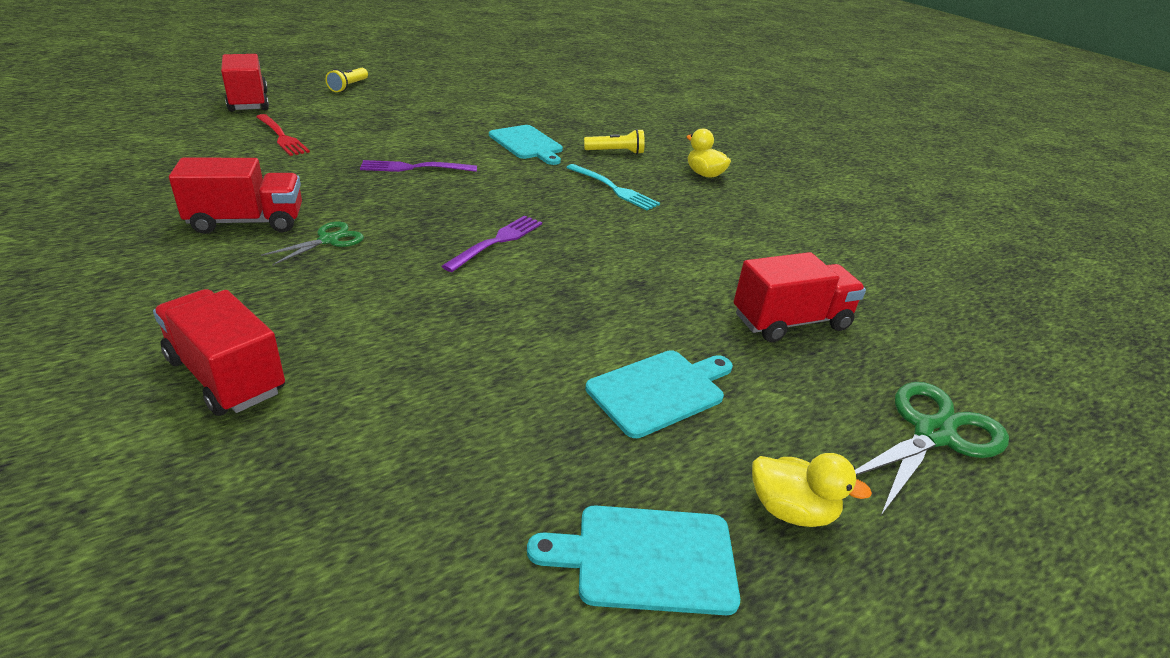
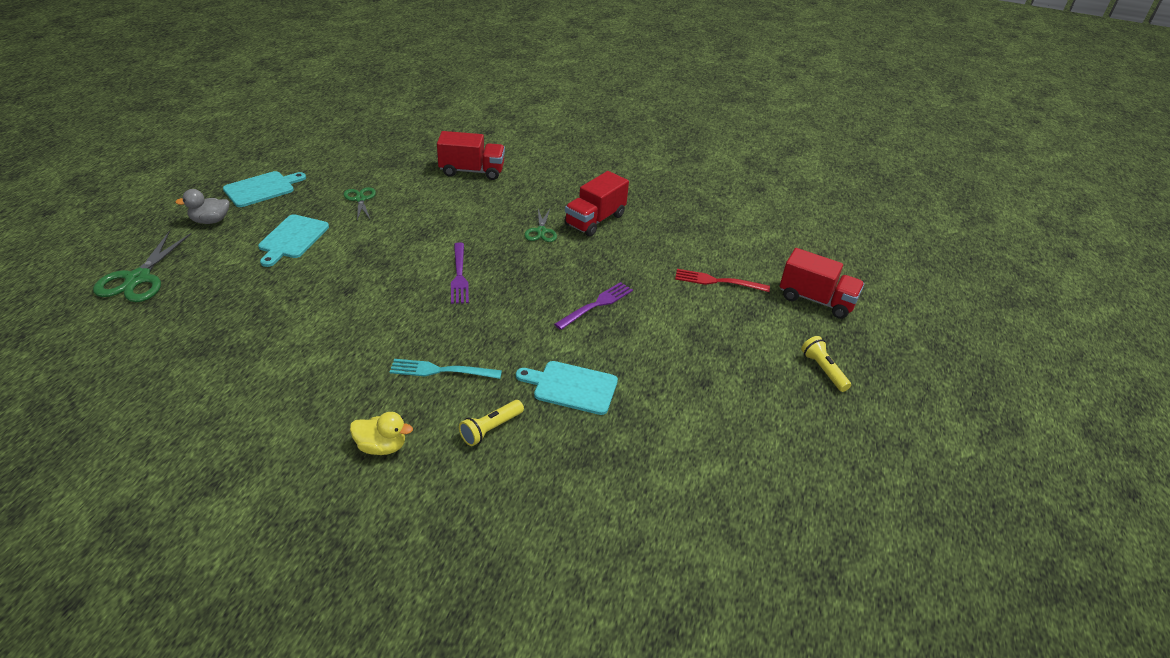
camera: 140 degrees right, 5 degrees up
red truck [734,252,866,342] -> none
yellow duck [752,453,872,527] -> grey duck [175,189,229,224]
none -> green scissors [344,187,376,220]

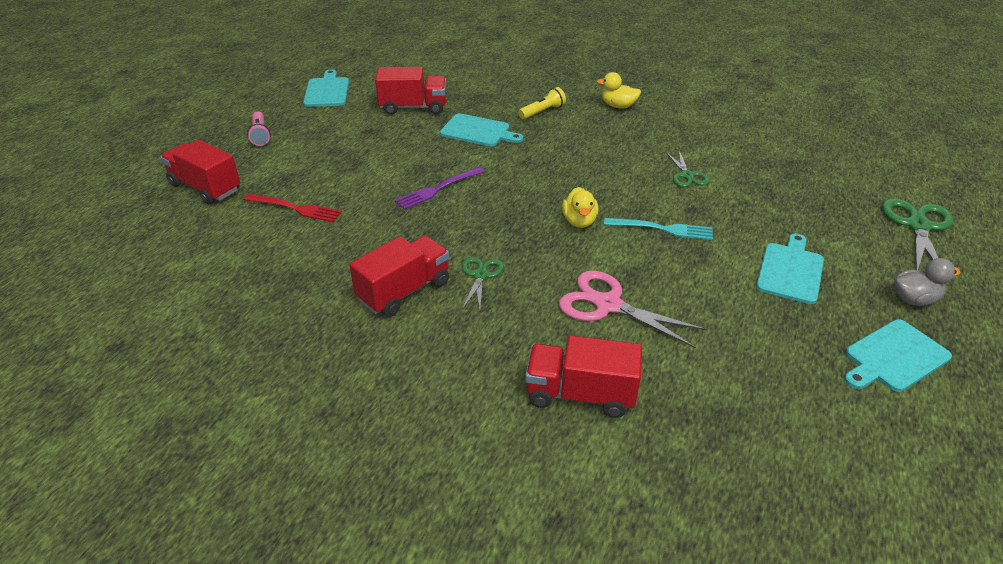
camera: 170 degrees left, 0 degrees up
green scissors [344,187,376,220] -> green scissors moved to [666,151,709,187]
turquoise fork [390,359,502,379] -> turquoise fork moved to [604,218,713,240]
purple fork [451,242,469,304] -> yellow duck [562,187,599,228]
yellow flashlight [801,336,851,392] -> pink flashlight [247,111,271,146]
none -> turquoise cutting board [303,69,349,107]
none -> red truck [375,67,446,115]
none -> pink scissors [559,271,707,348]

